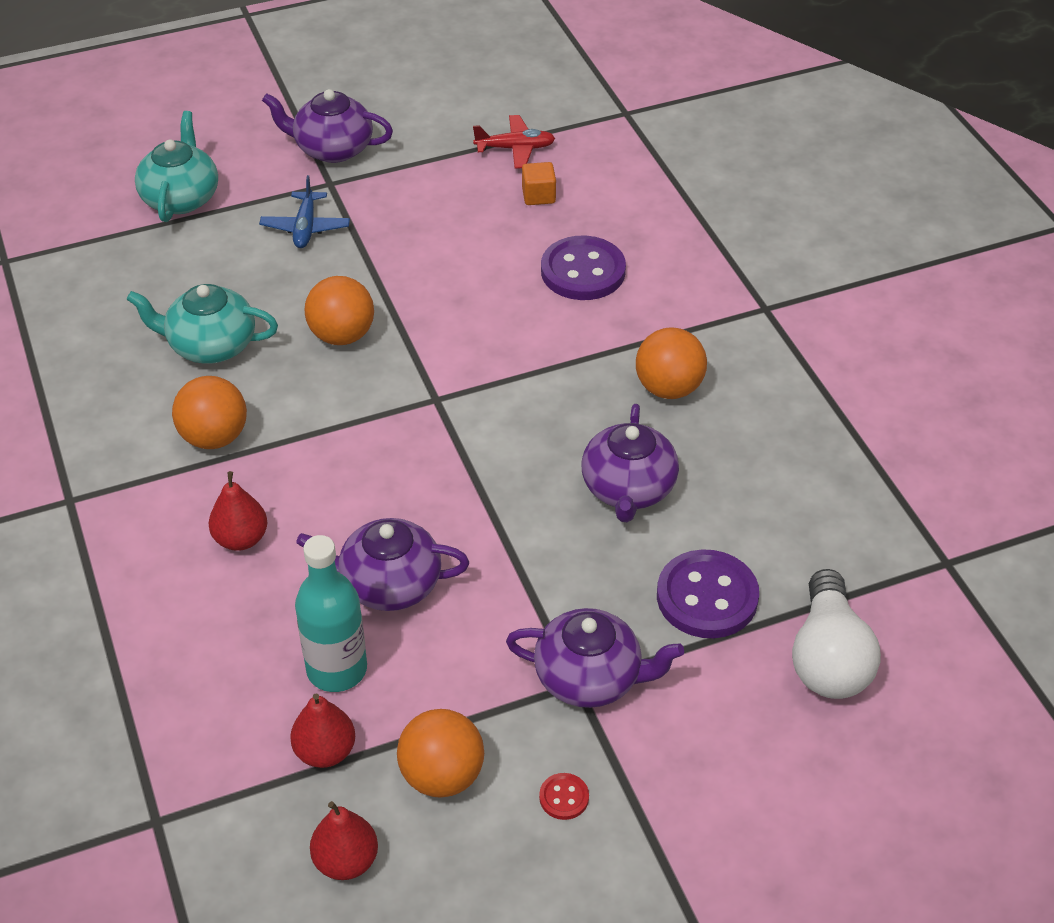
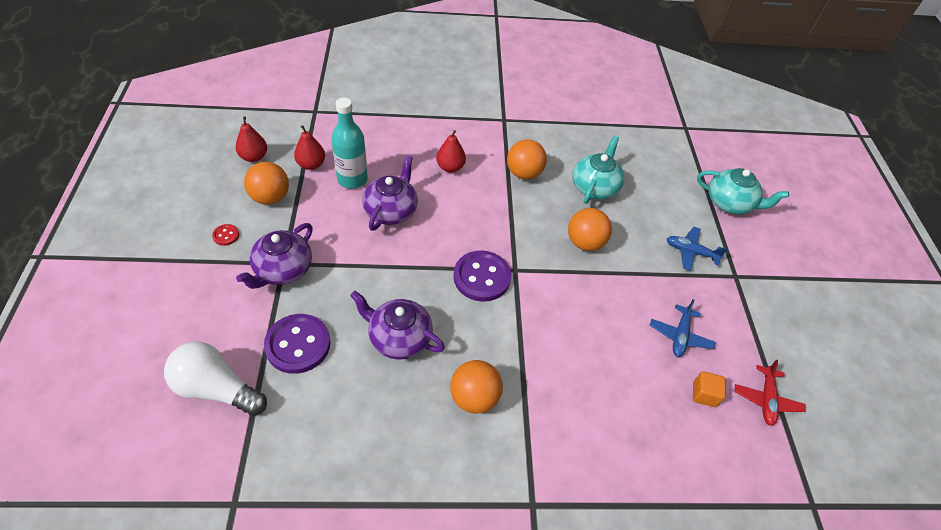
camera: 105 degrees right, 5 degrees up
purple teapot [262,89,393,163] -> none
purple button [541,236,626,300] -> purple button moved to [453,250,511,302]
none -> blue plane [650,299,715,357]

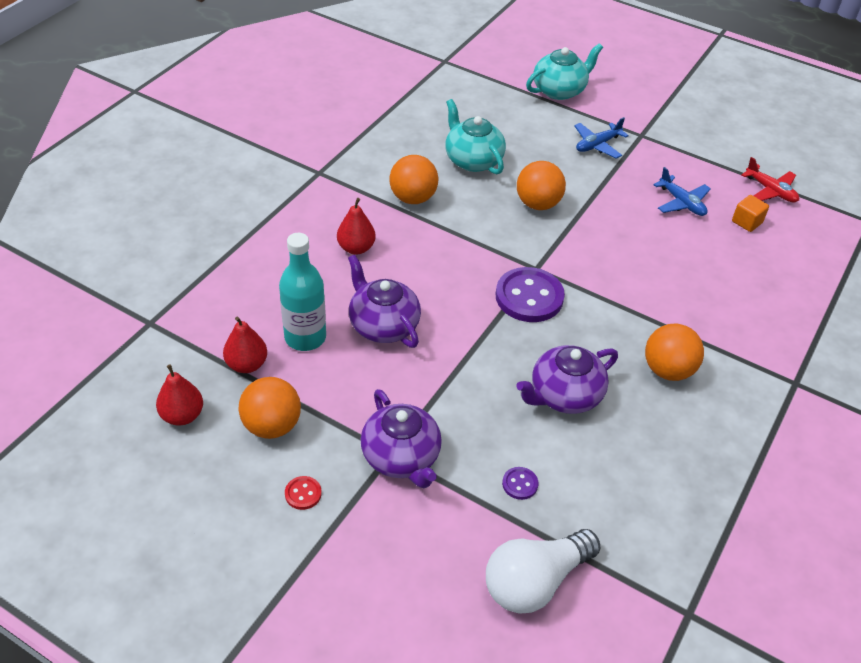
camera: 55 degrees left, 5 degrees down
purple button [264,314,331,374] -> purple button [502,467,538,500], size x0.44

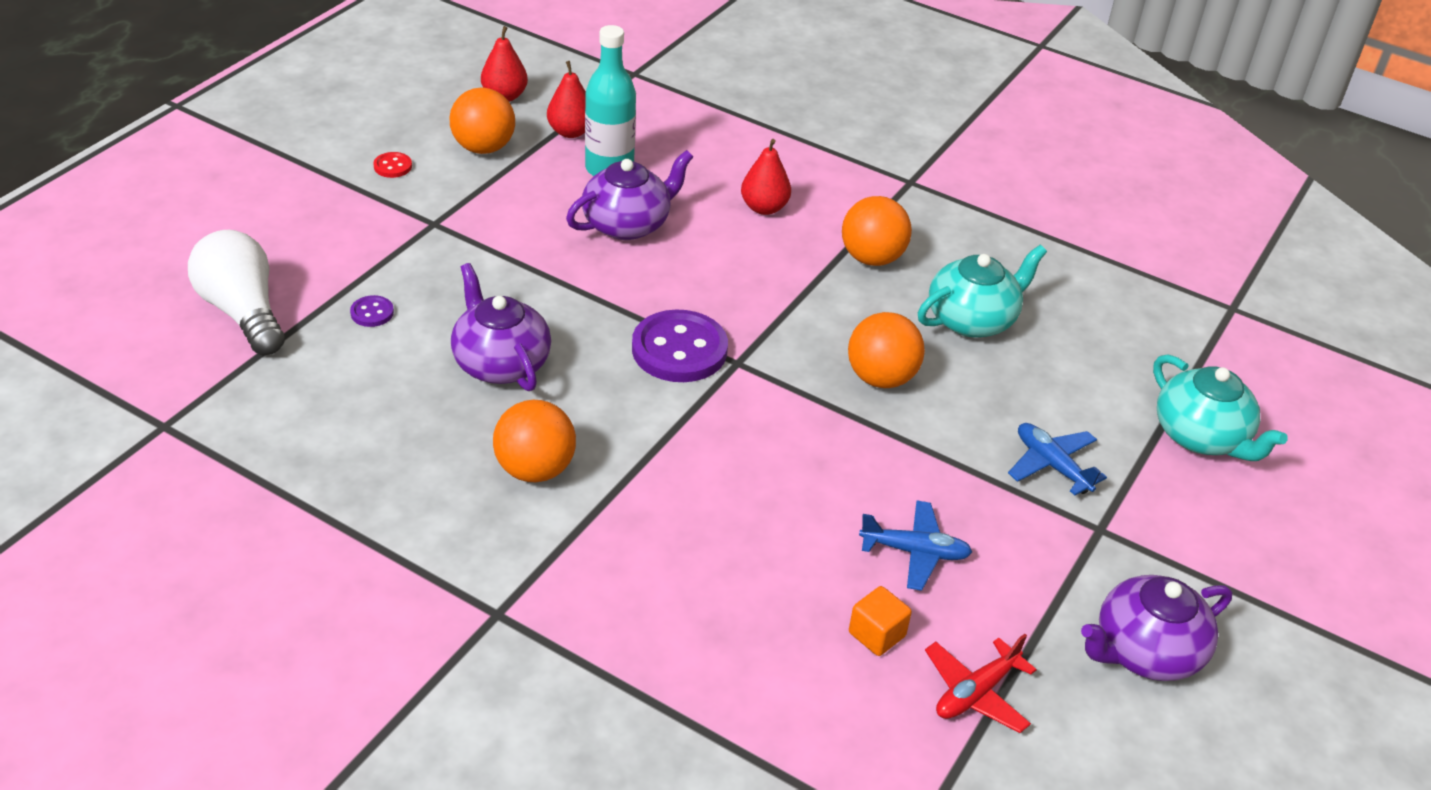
camera: 90 degrees right, 5 degrees down
purple teapot [361,389,442,488] -> purple teapot moved to [1081,575,1232,681]
blue plane [653,167,711,216] -> blue plane turned 135 degrees counterclockwise [859,500,972,591]

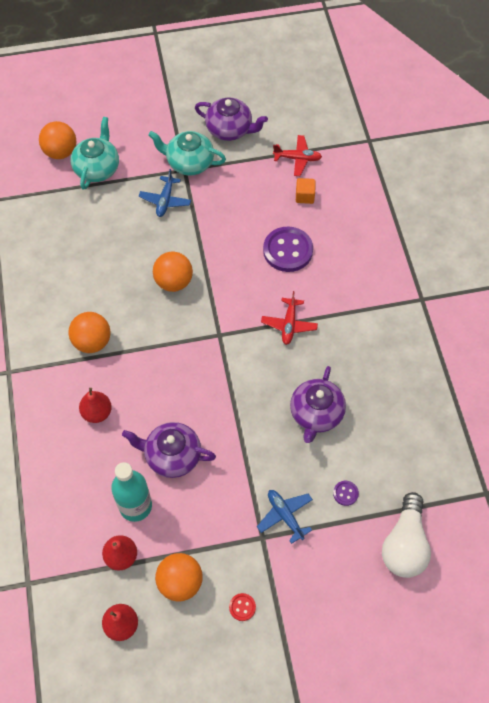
camera: 130 degrees left, 20 degrees up
orange ball [493,400,576,482] -> orange ball moved to [39,121,76,159]
purple button [632,310,728,382] -> purple button moved to [263,226,313,272]
blue plane [859,500,972,591] -> blue plane moved to [257,490,313,544]
turquoise teapot [918,245,1047,338] -> turquoise teapot moved to [148,131,226,176]
none -> red plane [261,291,318,345]

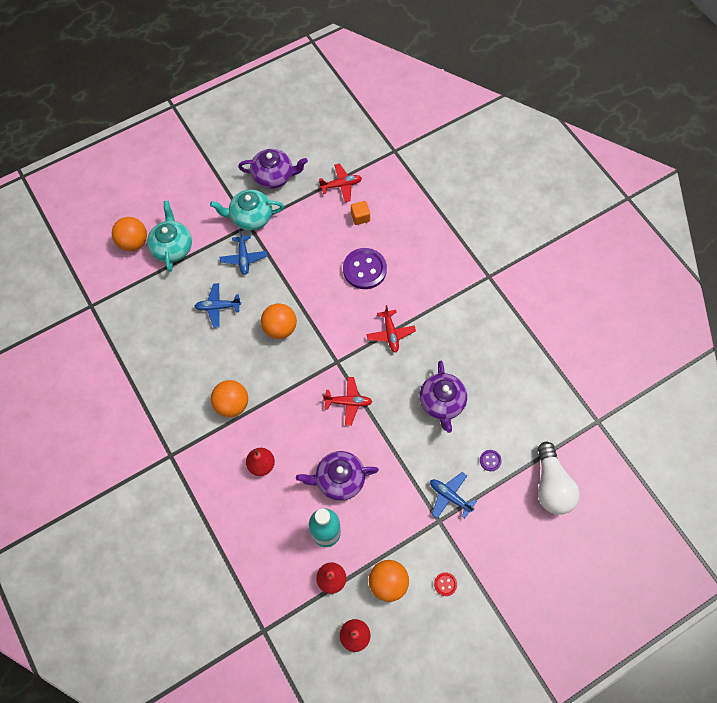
camera: 20 degrees left, 5 degrees up
none -> blue plane [194,283,241,328]
none -> red plane [323,377,372,426]

